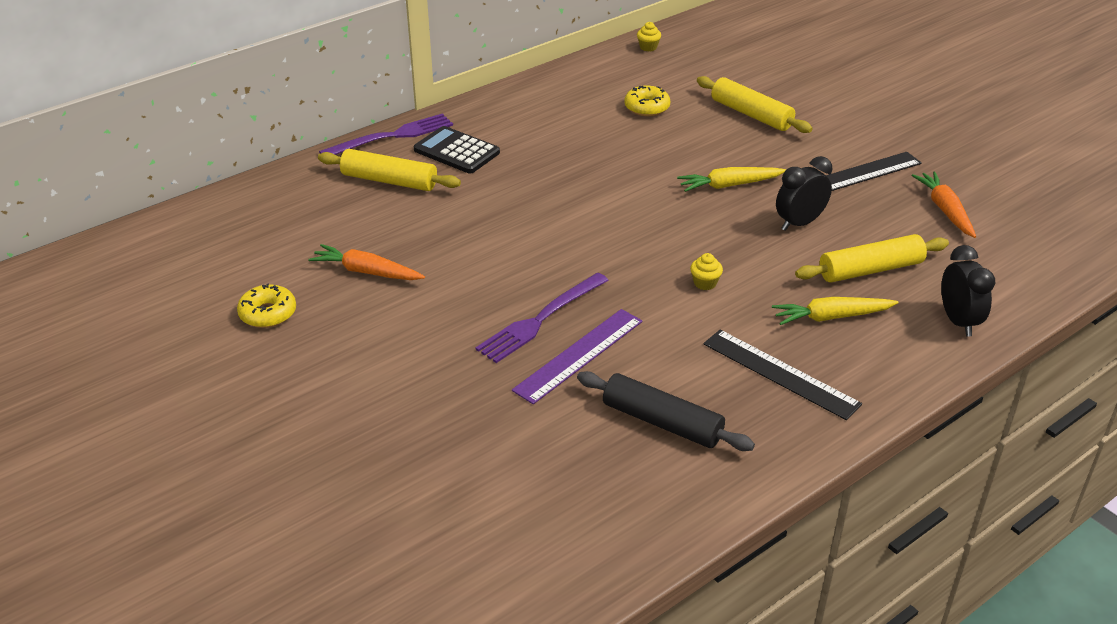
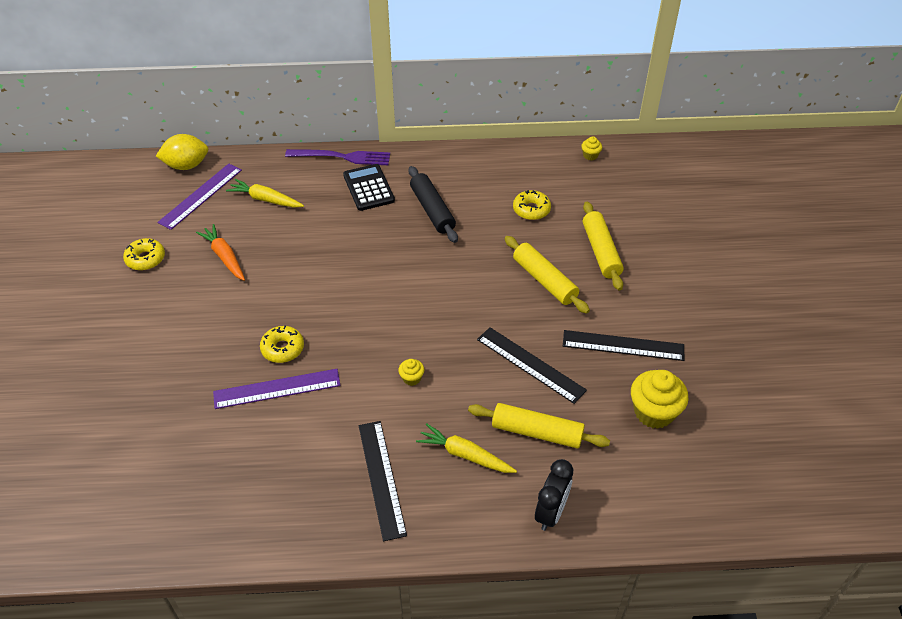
camera: 35 degrees right, 10 degrees up
yellow rolling pin [318,149,461,191] -> yellow rolling pin moved to [505,236,590,314]
purple fork [475,273,609,363] -> yellow donut [260,326,304,363]
black rolling pin [577,371,755,451] -> black rolling pin moved to [408,166,458,243]
yellow carrot [677,167,786,192] -> yellow carrot moved to [226,179,304,208]
black clock [776,156,833,231] -> black ruler [477,327,587,404]
orange carrot [911,171,976,238] -> yellow cupcake [631,370,689,429]
none -> yellow lemon [156,134,208,170]
none -> purple ruler [157,164,242,230]

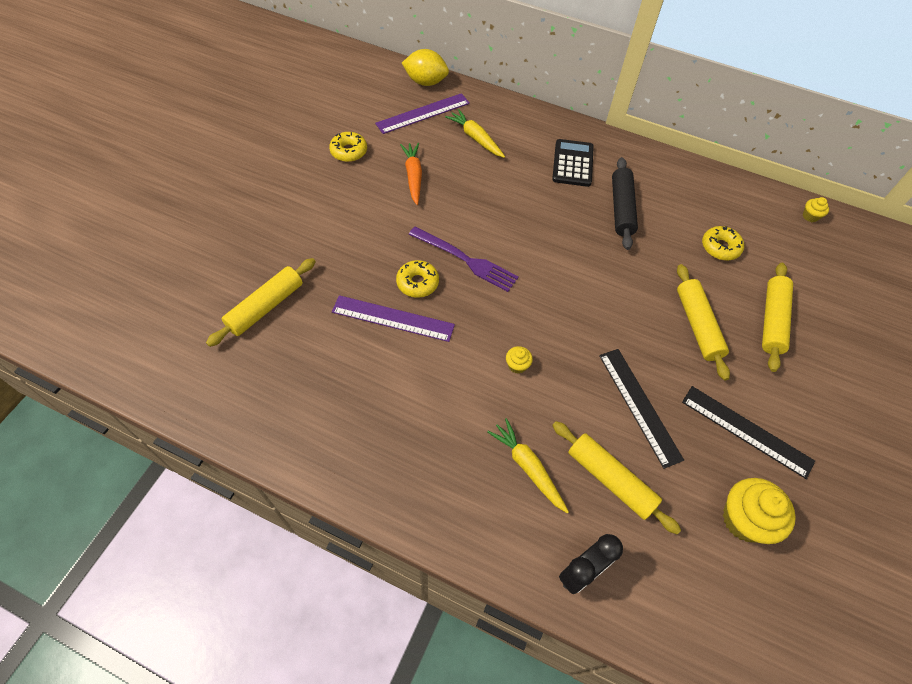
camera: 25 degrees right, 10 degrees up
purple fork [285,149,390,165] -> purple fork moved to [408,227,519,292]
black ruler [359,421,407,541] -> none
none -> yellow rolling pin [206,258,315,347]

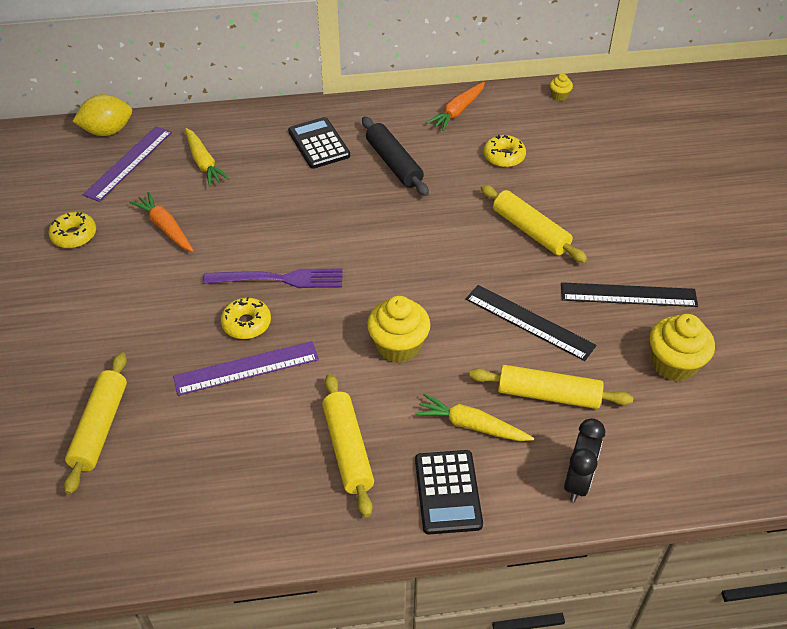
camera: 30 degrees left, 10 degrees down
yellow carrot [445,109,505,158] -> yellow carrot turned 135 degrees counterclockwise [185,128,230,187]
yellow cupcake [506,346,533,374] -> yellow cupcake [367,296,430,363], size x2.11
yellow rolling pin [762,263,793,372] -> yellow rolling pin moved to [322,374,374,517]
none -> black calculator [415,450,483,534]
none -> orange carrot [426,82,485,131]

